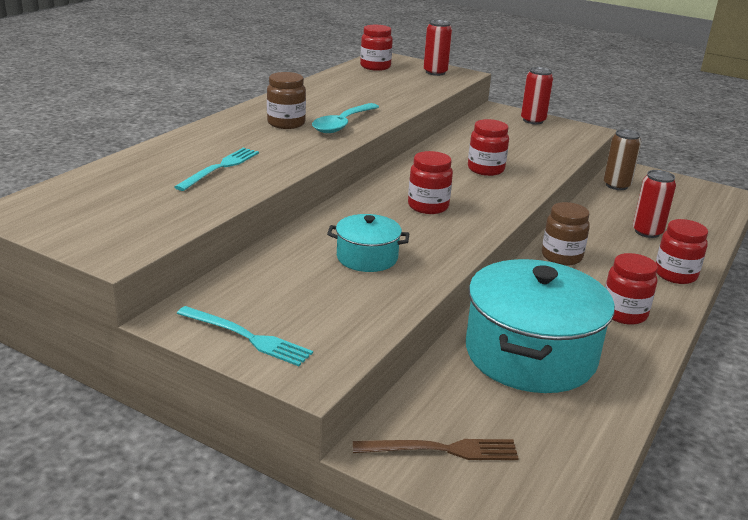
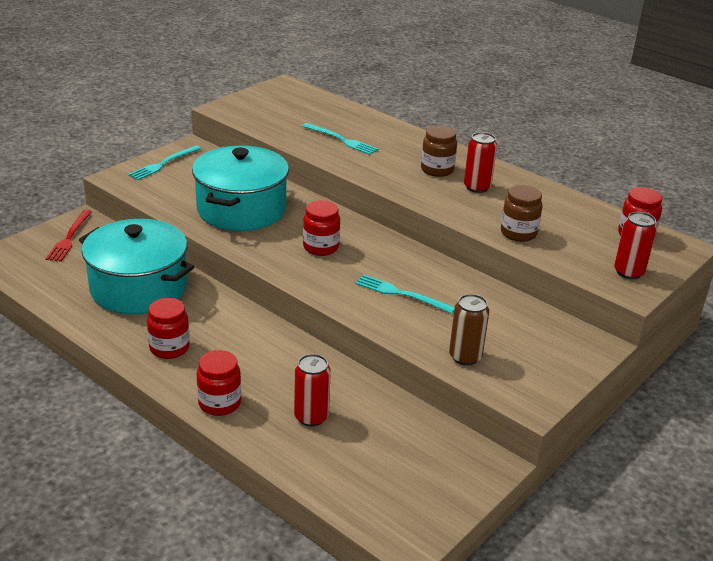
camera: 100 degrees right, 5 degrees up
turquoise spoon [312,103,379,133] -> none
turquoise pot [327,214,409,272] -> turquoise pot [192,146,289,231], size x1.99
brown fork [353,439,519,460] -> red fork [46,210,92,262]
red jar [468,119,509,176] -> turquoise fork [355,274,455,314]
red can [521,67,553,124] -> red can moved to [464,132,497,193]
brown jar [542,202,590,266] -> brown jar moved to [501,185,542,242]
brown can [604,129,641,190] -> brown can moved to [449,294,489,365]

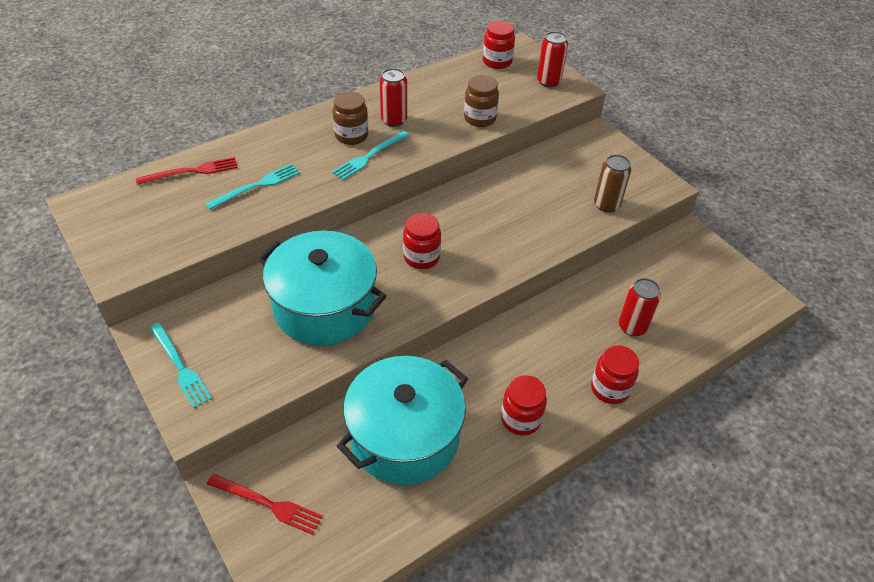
camera: 75 degrees left, 15 degrees up
turquoise fork [355,274,455,314] -> turquoise fork moved to [332,131,409,180]
none -> red fork [136,157,238,185]

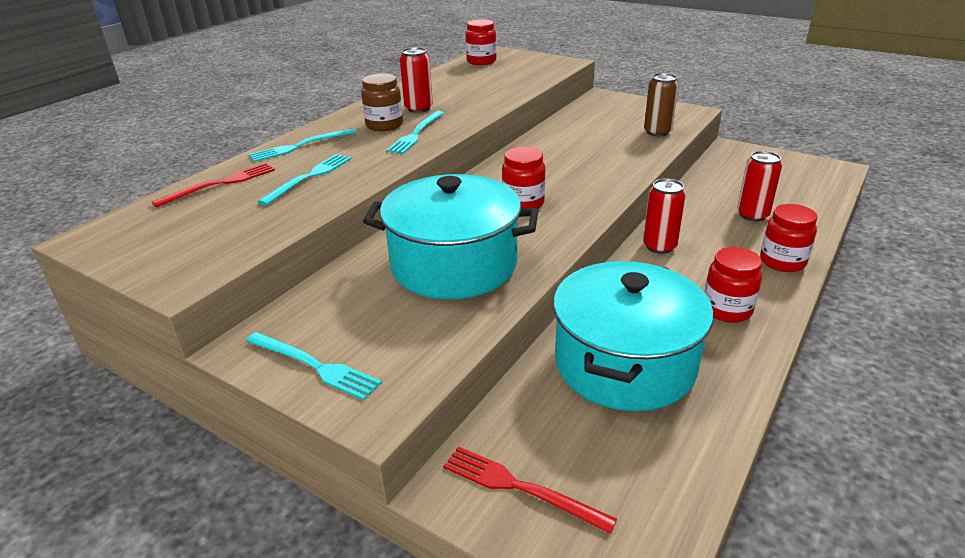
camera: 20 degrees left, 15 degrees down
red fork [207,474,323,535] -> red fork turned 150 degrees counterclockwise [443,446,617,534]
brown jar [464,75,499,127] -> none
red can [537,31,568,87] -> red can moved to [643,179,686,254]
none -> turquoise fork [249,128,357,162]

